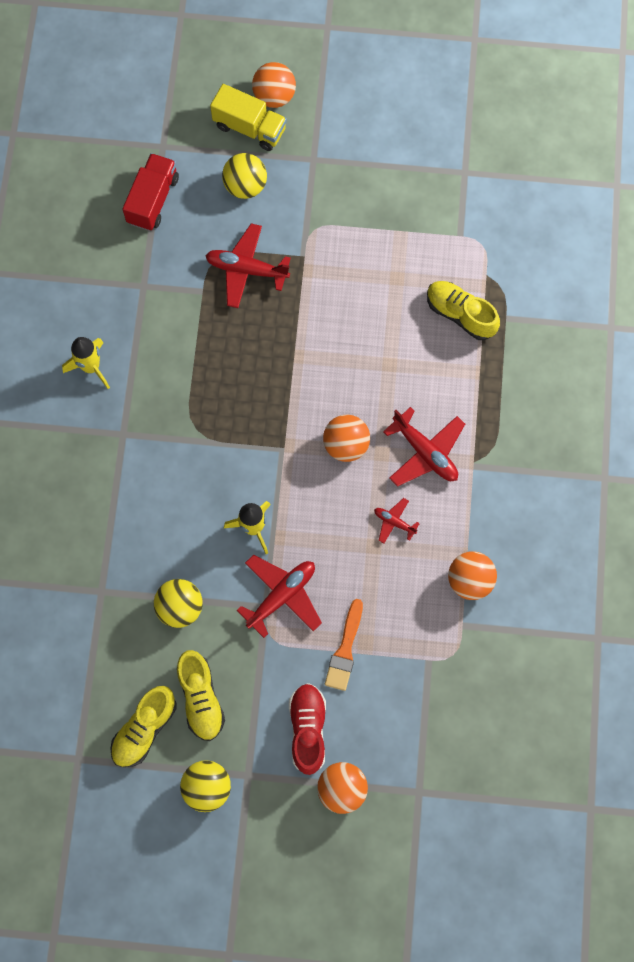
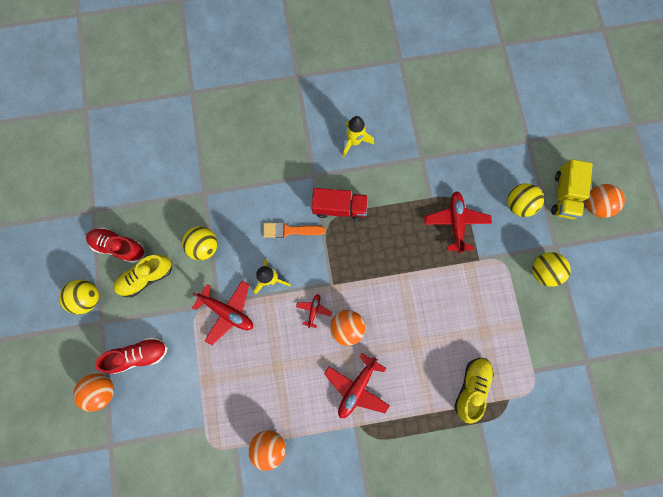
camera: 75 degrees right, 5 degrees up
yellow shoe [110,686,176,767] -> red shoe [86,227,145,263]
red truck [122,153,179,231] -> red truck moved to [312,188,368,221]
orange brush [325,599,363,691] -> orange brush moved to [263,222,326,238]
red plane [374,498,420,543] -> red plane moved to [296,294,332,328]
none -> yellow ball [532,252,571,287]

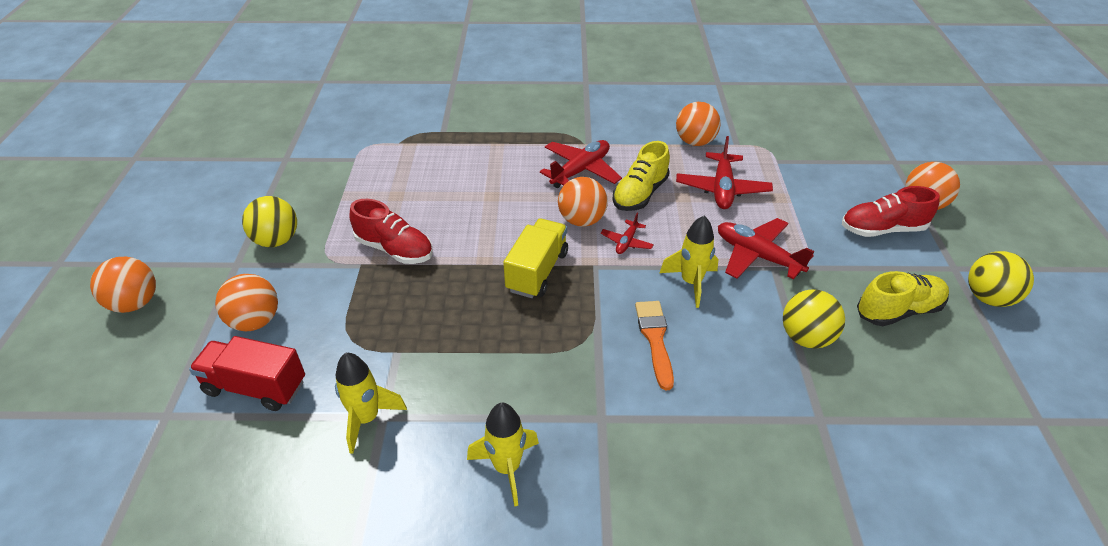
camera: 170 degrees left, 35 degrees down
red shoe [86,227,145,263] -> red shoe moved to [349,199,433,264]
orange brush [263,222,326,238] -> orange brush turned 105 degrees counterclockwise [635,301,674,390]
red truck [312,188,368,221] -> red truck moved to [189,336,305,411]
red plane [424,191,492,254] -> red plane moved to [676,136,773,209]
yellow shoe [454,358,494,424] -> yellow shoe moved to [612,141,670,211]
yellow ball [508,183,544,217] -> orange ball [215,274,278,331]
yellow truck [551,159,593,219] -> yellow truck moved to [503,218,568,298]
none -> yellow rocket [335,353,407,454]

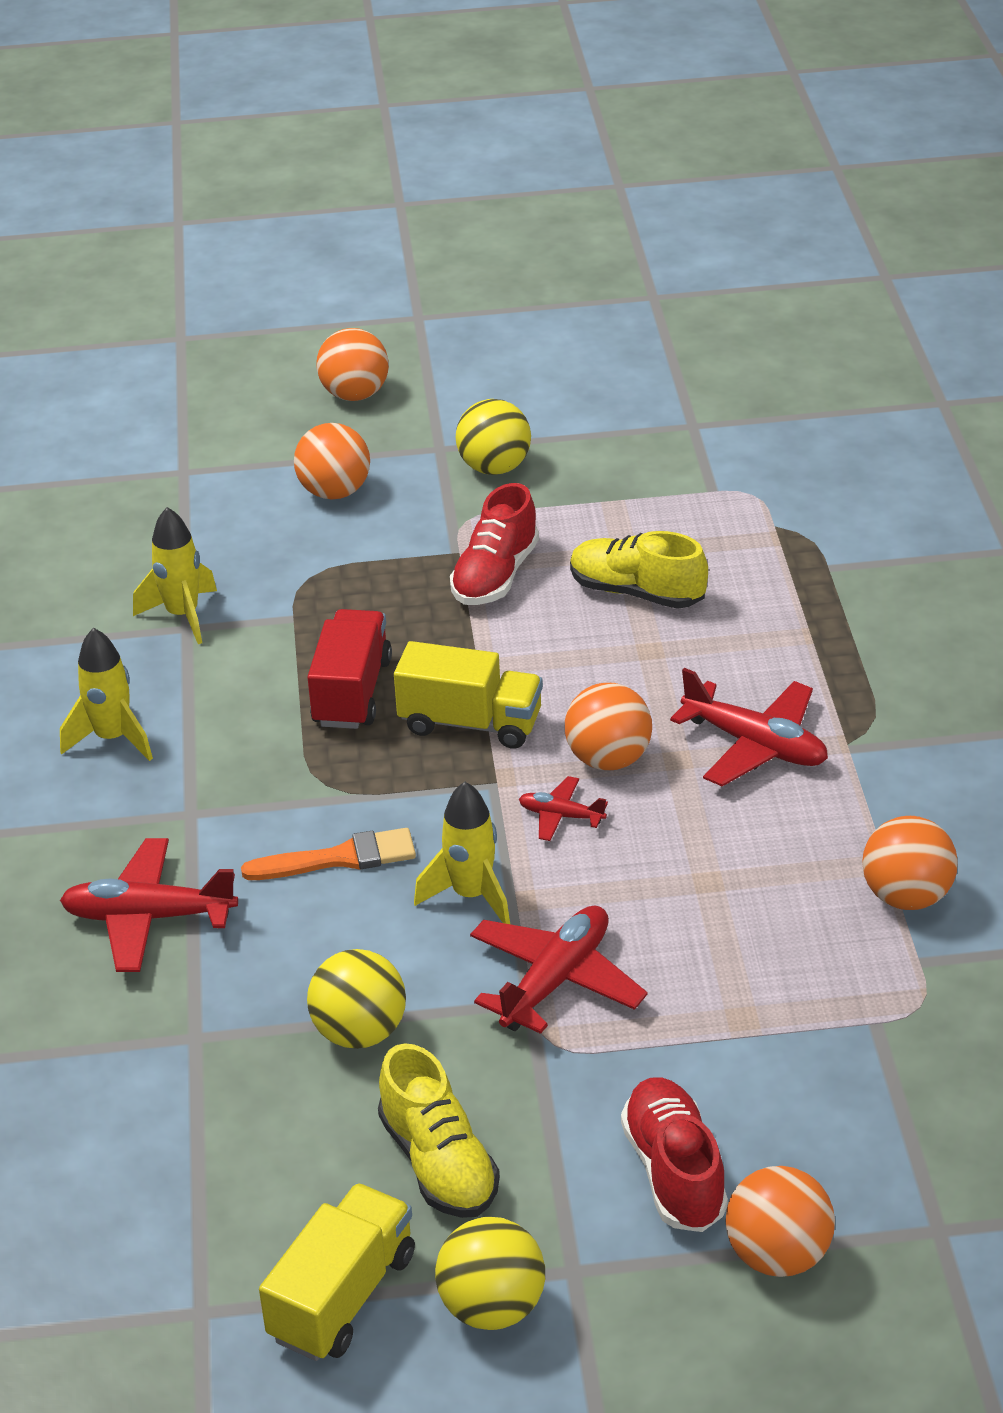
camera: 85 degrees right, 5 degrees down
red truck [189,336,305,411] -> red truck moved to [307,609,392,729]
yellow shoe [612,141,670,211] -> yellow shoe moved to [570,531,708,609]
red plane [676,136,773,209] -> red plane moved to [60,838,238,972]
none -> yellow truck [259,1183,415,1361]

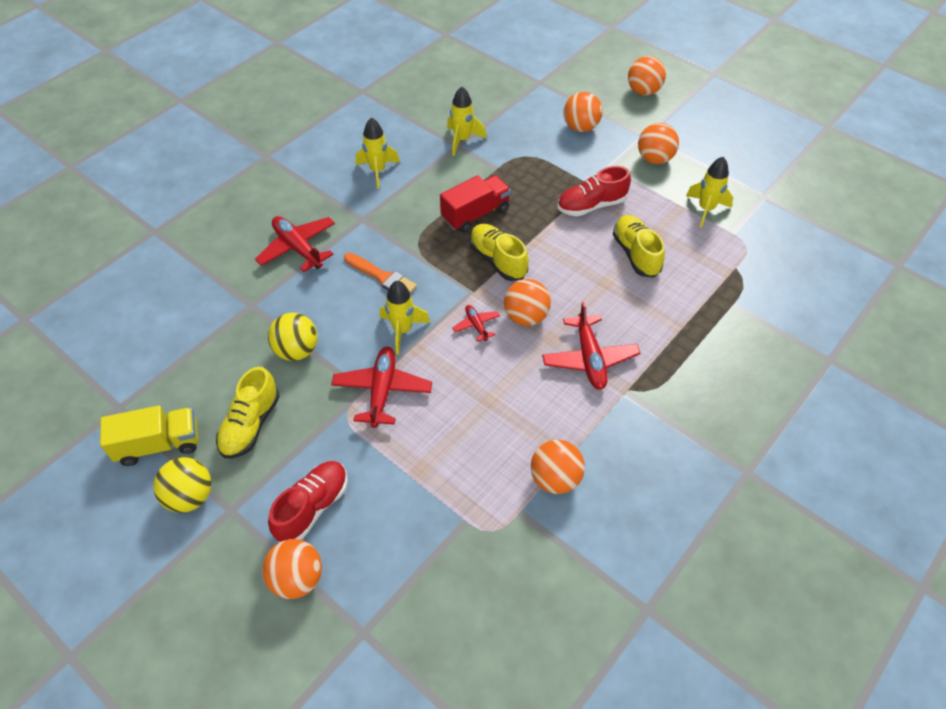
camera: 45 degrees right, 15 degrees up
yellow truck [394,641,543,749] -> yellow shoe [470,224,529,281]
yellow ball [456,399,531,475] -> orange ball [638,123,679,164]
red plane [470,905,648,1034] -> red plane turned 75 degrees counterclockwise [331,346,432,428]
none -> yellow rocket [686,157,733,228]

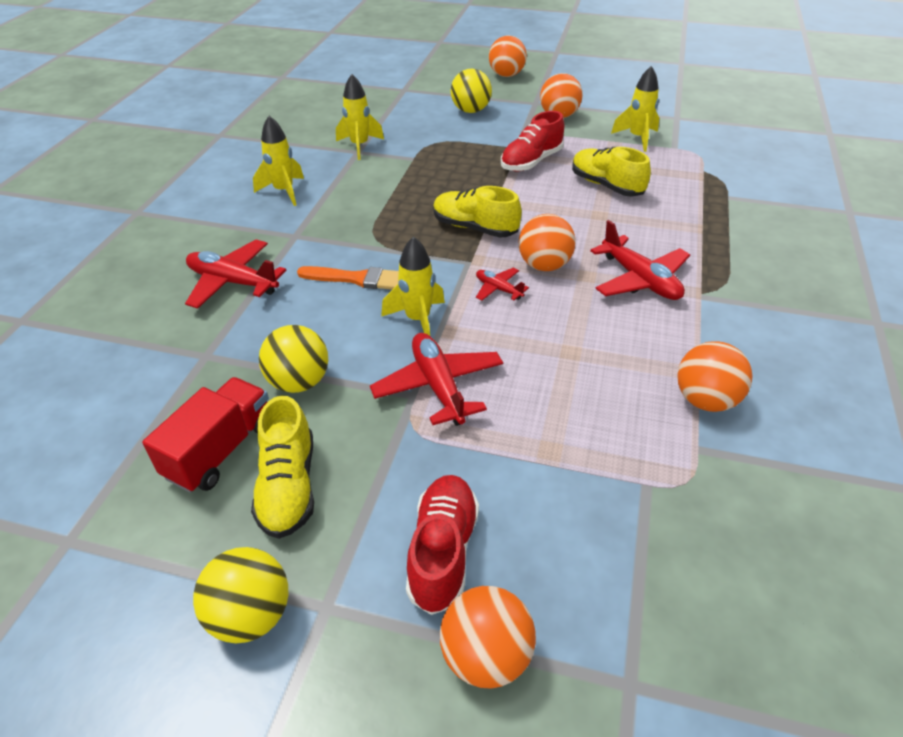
camera: 25 degrees left, 10 degrees down
yellow truck [100,405,198,466] -> none
red truck [440,175,511,233] -> red truck moved to [142,377,269,493]
orange ball [563,92,602,132] -> yellow ball [451,69,492,113]

